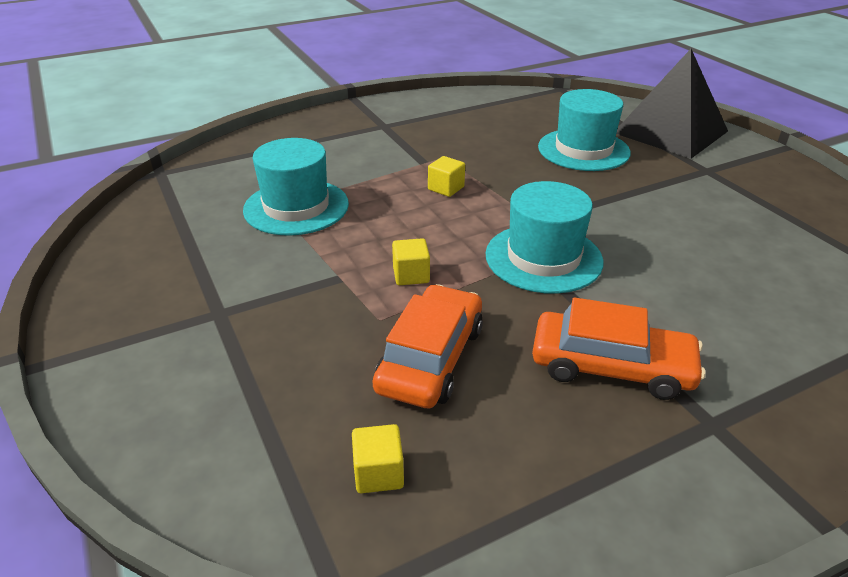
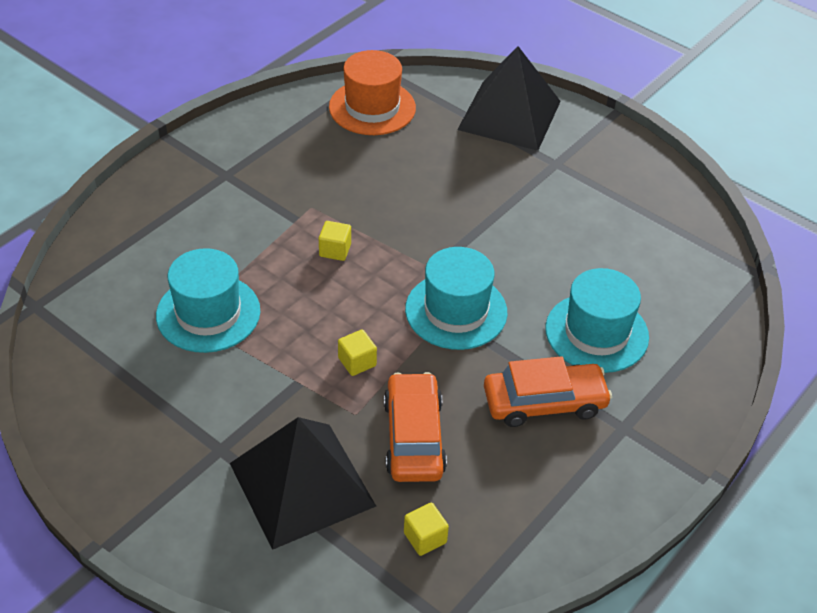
camera: 25 degrees left, 10 degrees up
turquoise hat [538,89,631,171] -> turquoise hat moved to [545,268,649,373]
none -> black pyramid [230,417,376,550]
none -> orange hat [329,50,416,135]

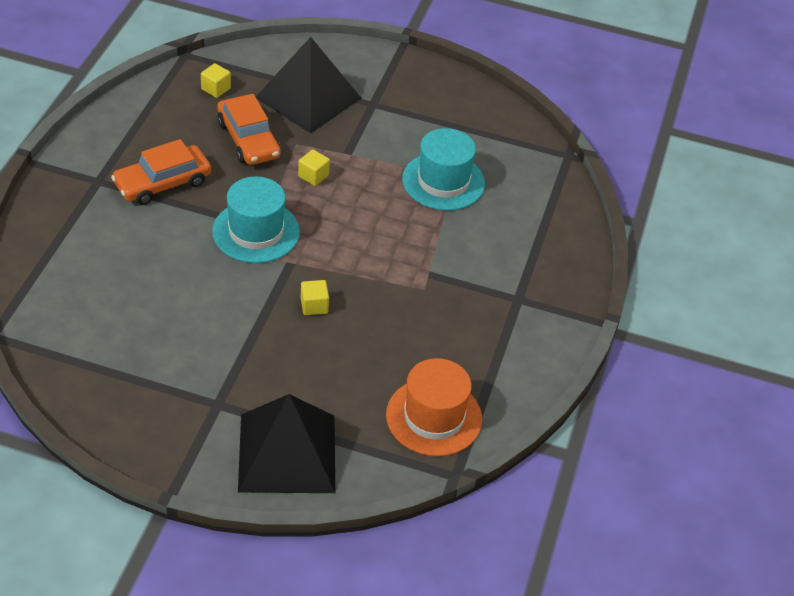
camera: 155 degrees right, 0 degrees up
yellow cube [319,221,351,261] -> yellow cube moved to [301,280,329,315]
turquoise hat [545,268,649,373] -> none

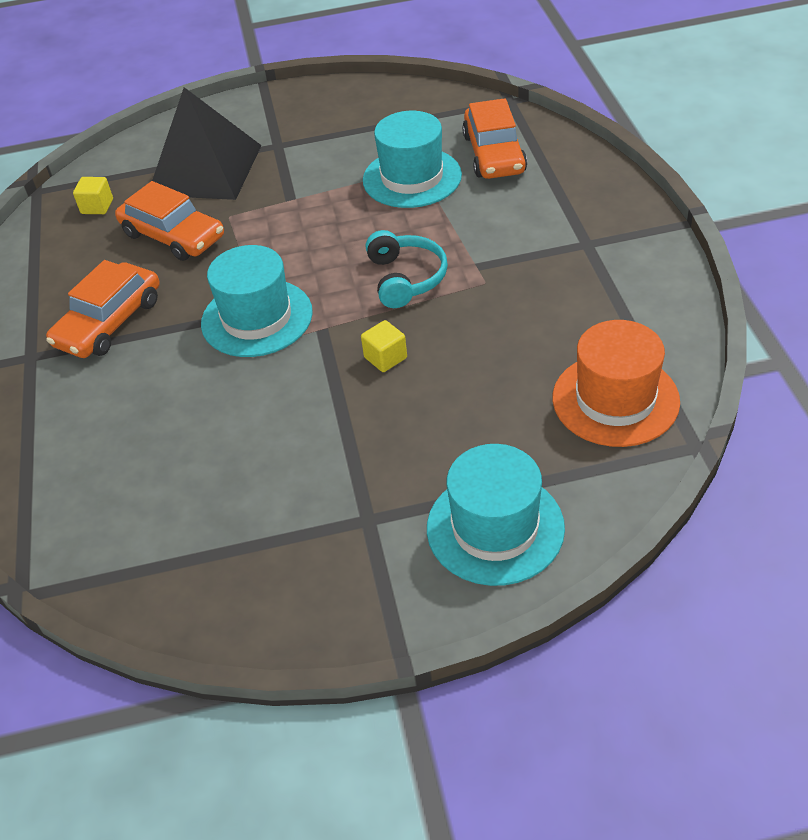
camera: 20 degrees left, 0 degrees up
black pyramid [238,394,335,493] -> turquoise hat [427,444,565,586]
yellow cube [298,149,330,186] -> none
none -> turquoise headphones [366,230,448,308]
none -> orange car [462,98,527,179]

